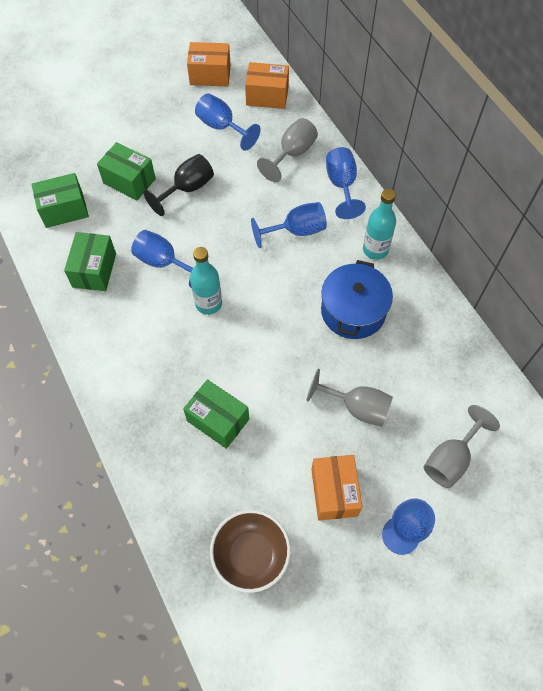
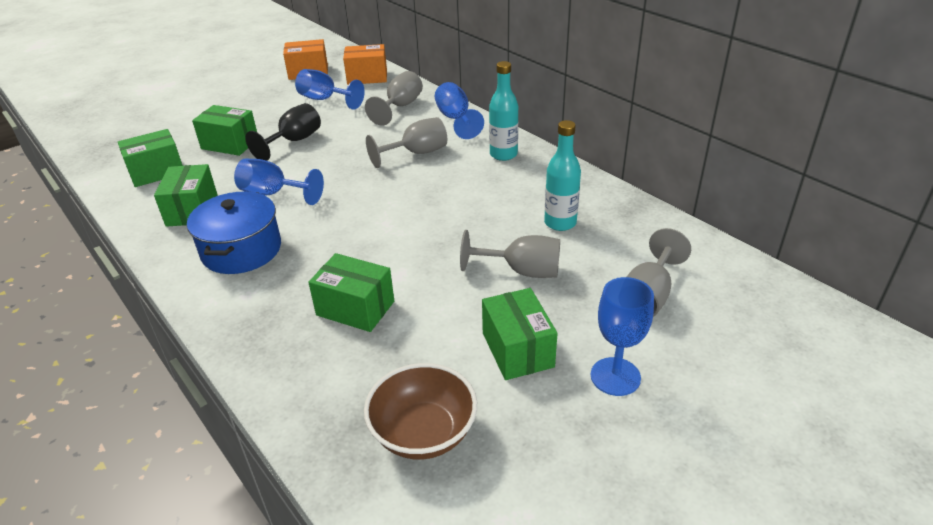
camera: 10 degrees left, 25 degrees down
turquoise bottle [190,247,222,315] -> turquoise bottle moved to [544,120,581,231]
blue goblet [251,202,327,248] -> grey goblet [366,117,447,168]
orange box [311,455,362,521] -> green box [482,288,558,380]
blue pot [321,260,393,339] -> blue pot moved to [187,192,281,274]

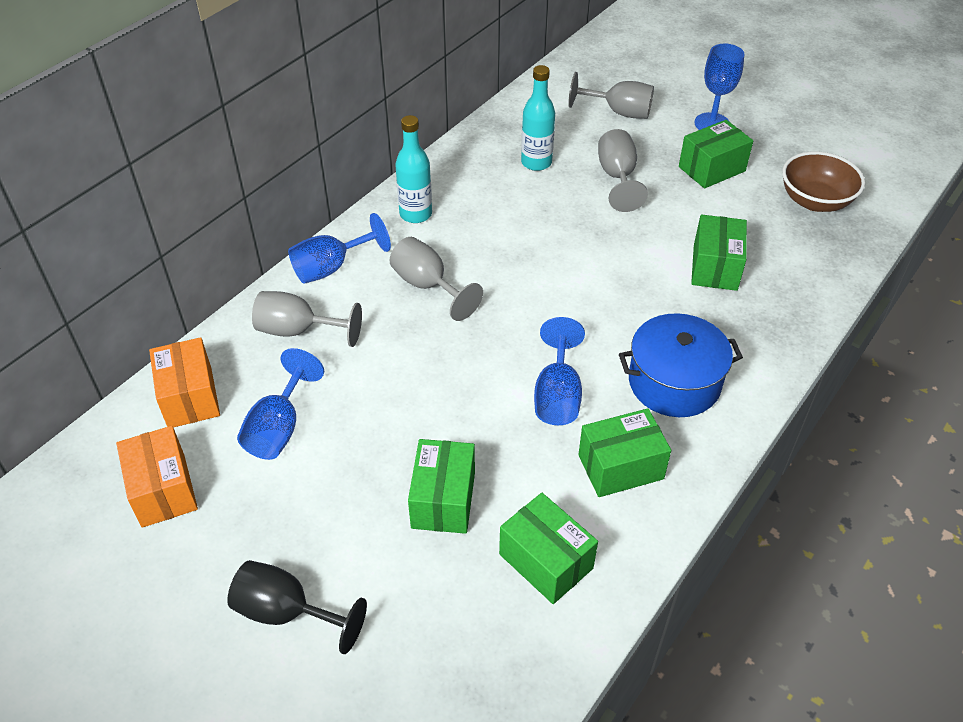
camera: 105 degrees left, 10 degrees up
black goblet [245,103,321,161] -> black goblet moved to [227,560,367,654]

